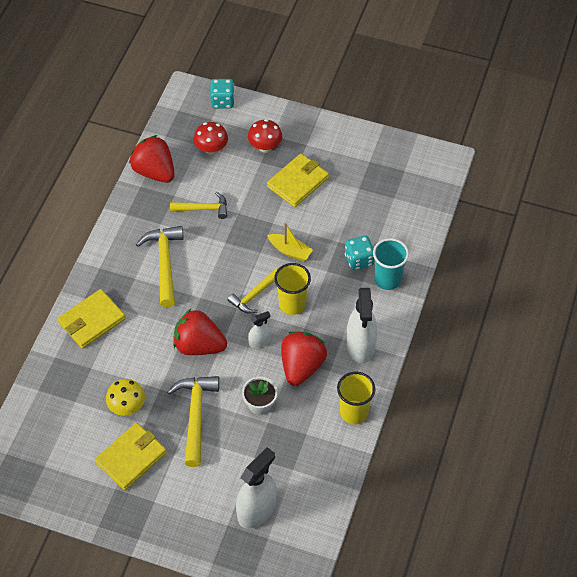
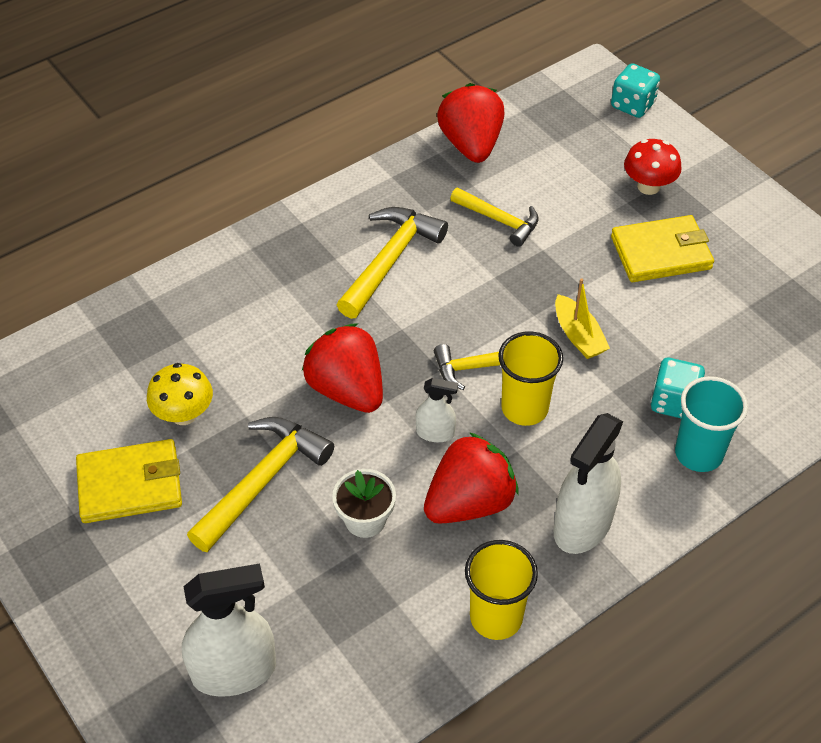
camera: 35 degrees right, 5 degrees down
yellow wallet [58,289,126,349] -> none
red mushroom [193,122,228,155] -> none

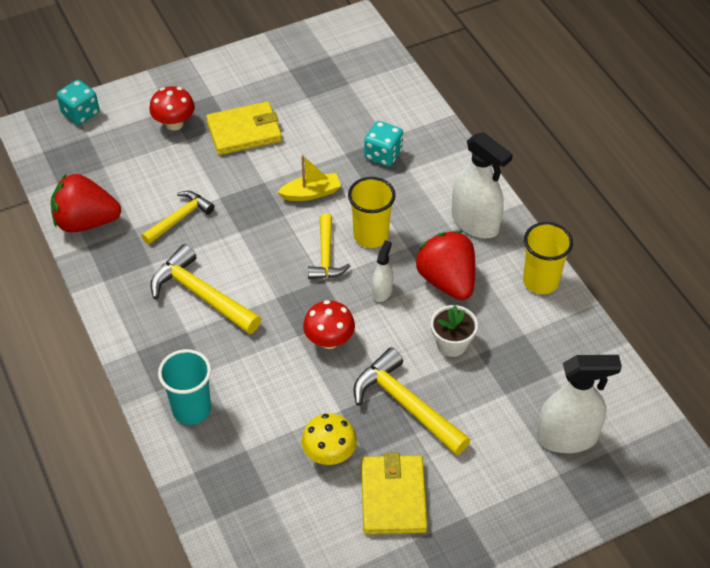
camera: 80 degrees left, 0 degrees up
white spray bottle [182,563,276,697] -> white spray bottle turned 90 degrees clockwise [537,355,622,453]
red strawberry [302,323,383,413] -> red mushroom [303,300,355,349]
yellow wallet [611,215,714,282] -> yellow wallet turned 75 degrees clockwise [206,102,282,155]
turquoise cup [675,376,748,472] -> turquoise cup moved to [158,349,211,425]

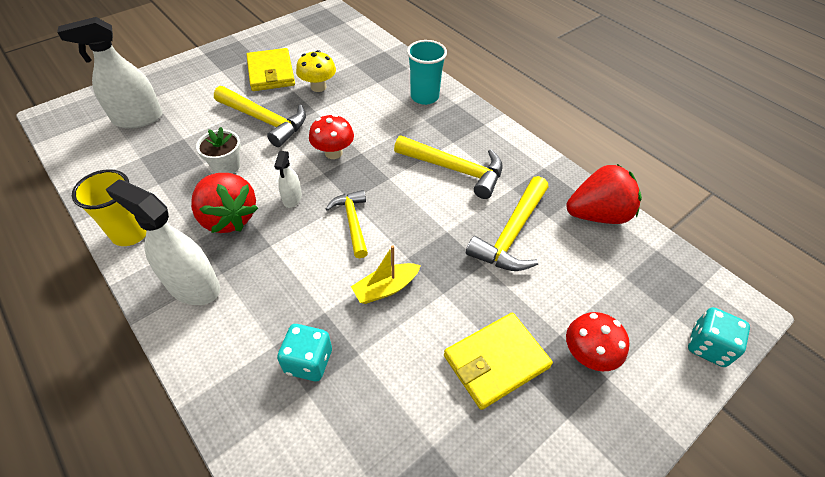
camera: 165 degrees right, 0 degrees up
yellow hammer [141,191,215,245] -> yellow hammer [466,176,548,271], size x1.54
yellow cup [348,177,396,248] -> none

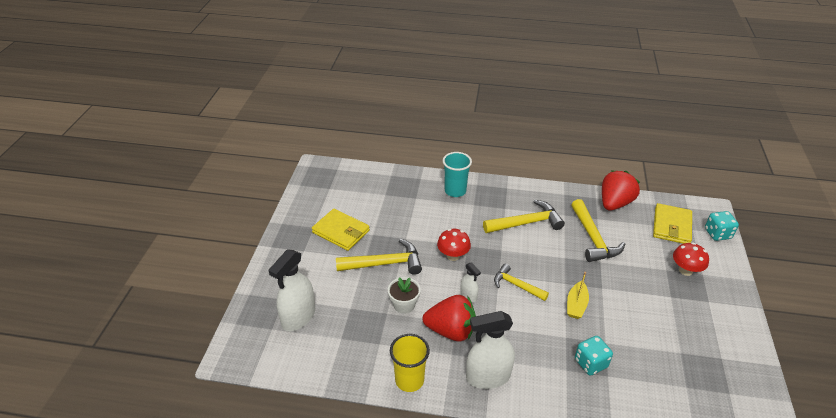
camera: 40 degrees left, 10 degrees down
yellow mushroom [296,50,336,92] -> none
yellow wallet [444,313,553,410] -> yellow wallet moved to [653,203,692,244]

